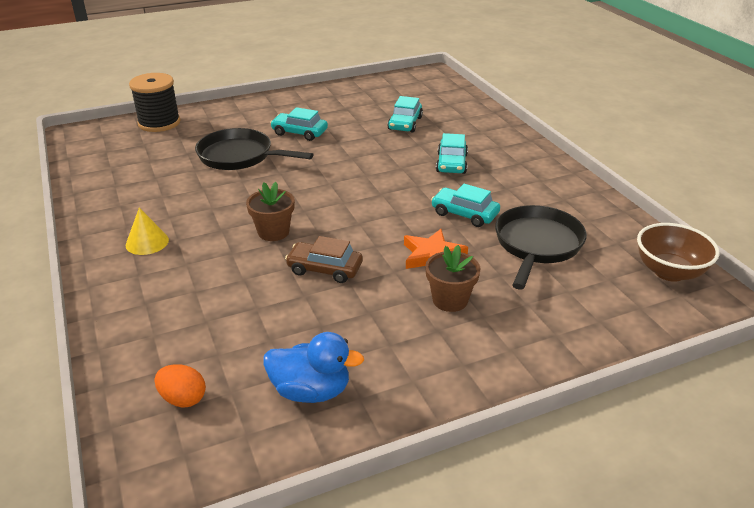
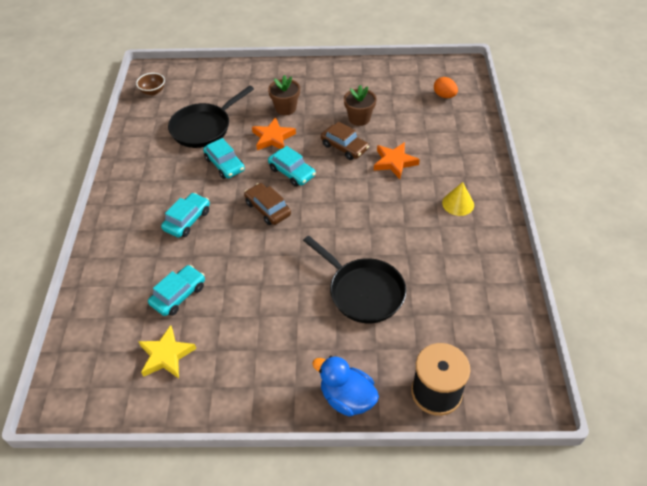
camera: 155 degrees left, 15 degrees up
brown flower pot [246,182,295,241] -> brown flower pot moved to [344,85,377,126]
blue duck [263,332,364,403] -> blue duck moved to [312,356,379,417]
turquoise car [270,107,328,141] -> turquoise car moved to [268,146,316,187]
brown bowl [637,223,720,282] -> brown bowl [136,73,165,95], size x0.61
none -> yellow star [138,325,196,378]
none -> brown car [244,183,291,225]
none -> orange star [374,142,420,179]

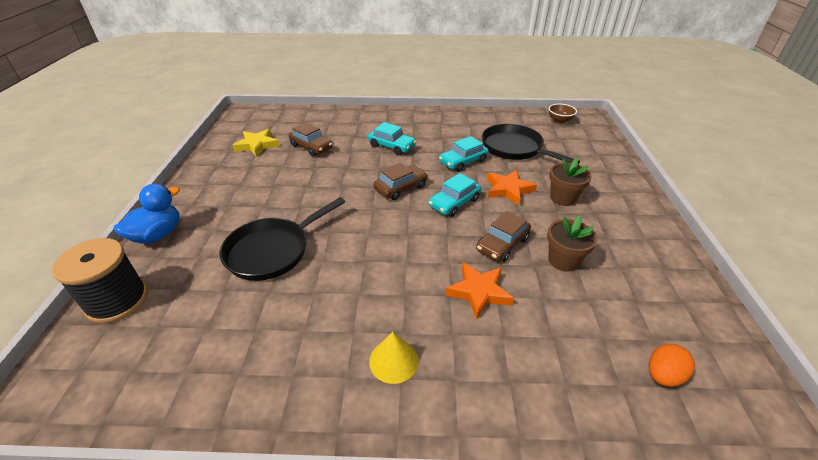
camera: 90 degrees right, 10 degrees down
turquoise car [148,265,205,316] -> brown car [289,122,333,156]

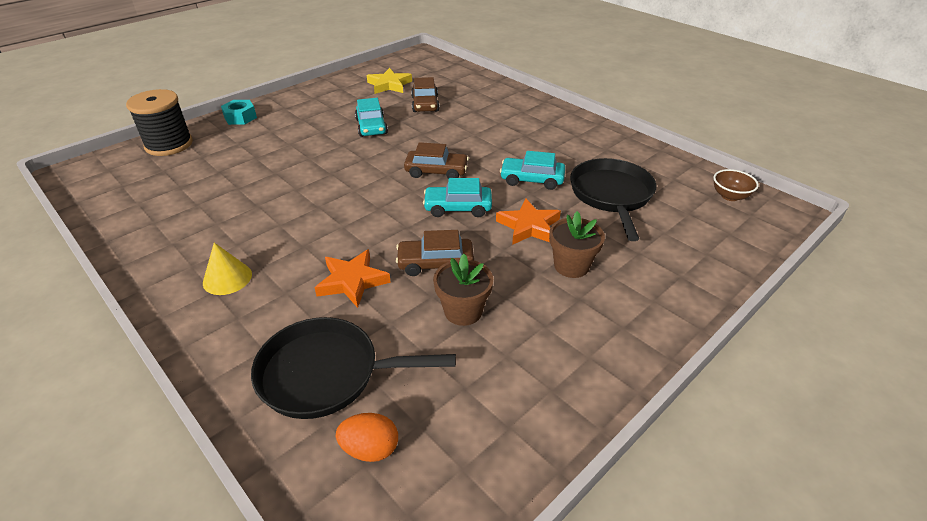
camera: 45 degrees right, 0 degrees up
blue duck [114,184,180,244] -> turquoise nut [221,100,257,125]
black pan [220,197,345,281] -> black pan moved to [251,317,456,419]
turquoise car [368,122,416,155] -> turquoise car moved to [355,98,388,137]

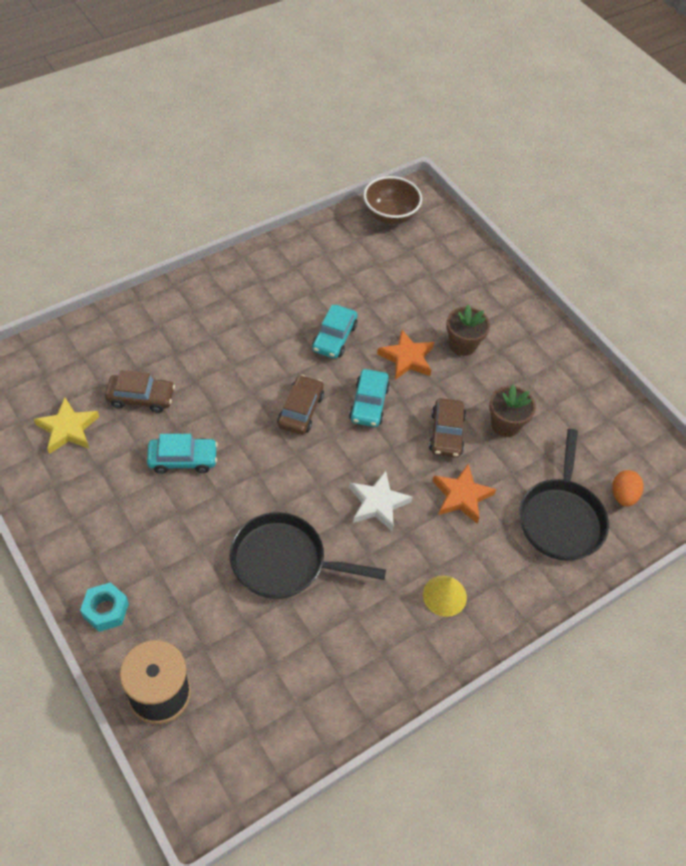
camera: 85 degrees left, 15 degrees up
black pan [570,158,657,241] -> black pan moved to [230,512,386,599]
brown bowl [713,169,759,201] -> brown bowl [363,176,422,225], size x1.63
none -> white star [349,471,413,531]

